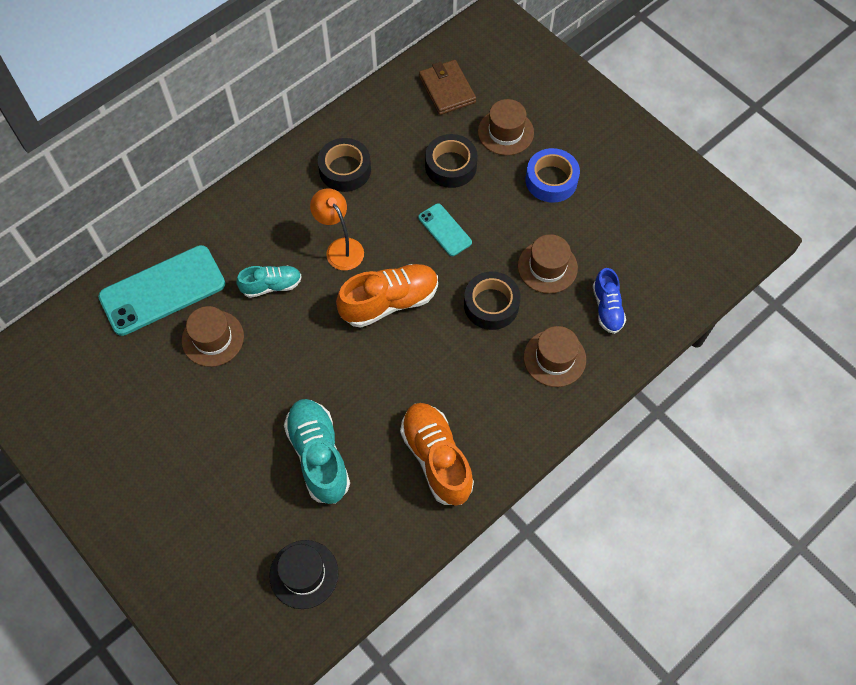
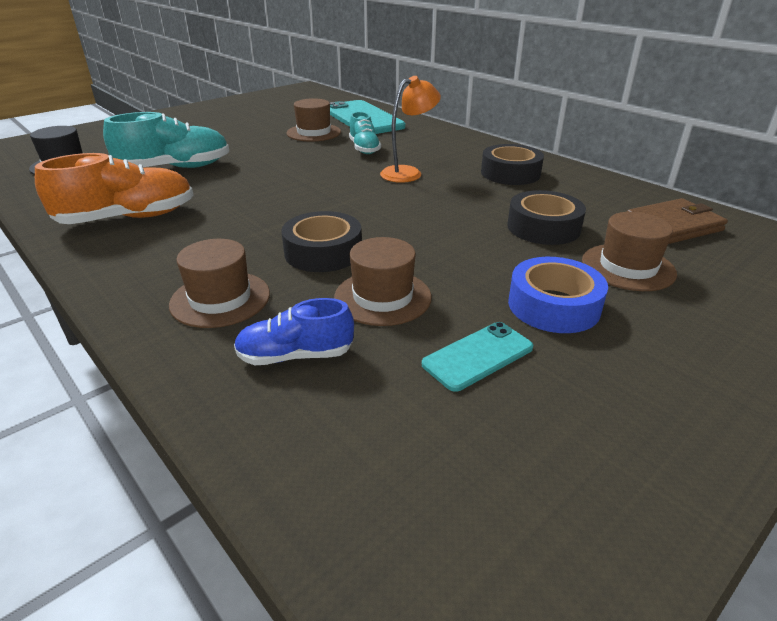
camera: 90 degrees right, 30 degrees down
orange shoe [336,264,438,328] -> none
turquoise phone [418,203,472,256] -> turquoise phone moved to [422,322,533,392]

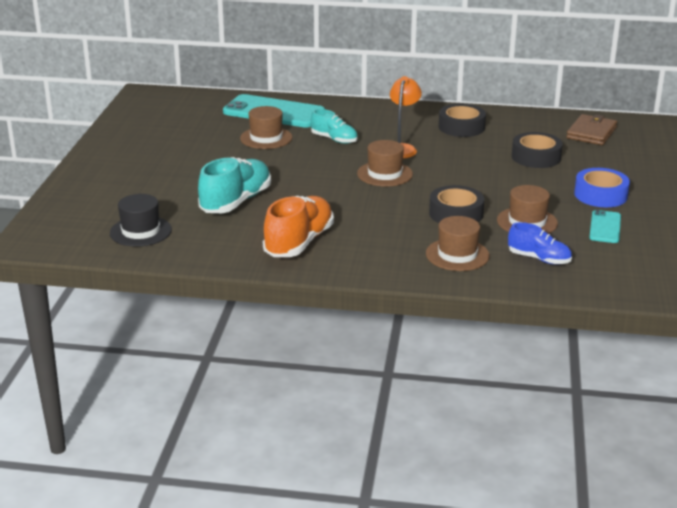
camera: 40 degrees left, 5 degrees down
blue shoe [234,298,354,365] -> blue shoe turned 105 degrees counterclockwise [508,222,572,265]
brown hat [582,212,677,291] -> brown hat moved to [357,140,413,187]

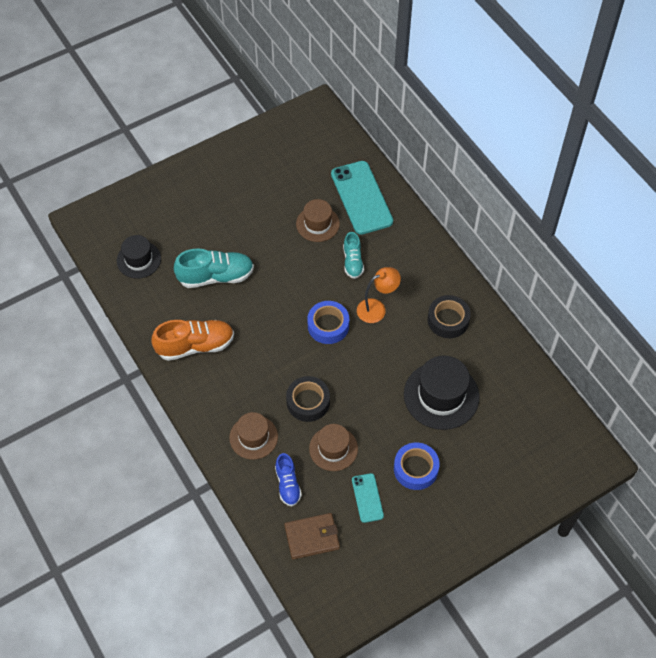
camera: 50 degrees right, 30 degrees up
brown hat [357,140,413,187] -> blue tape [307,301,349,344]
black tape [512,132,563,168] -> black hat [404,355,479,430]
brown wallet [566,114,617,145] -> brown wallet moved to [284,513,340,559]
turquoise phone [589,210,621,243] -> turquoise phone turned 75 degrees counterclockwise [352,473,384,523]

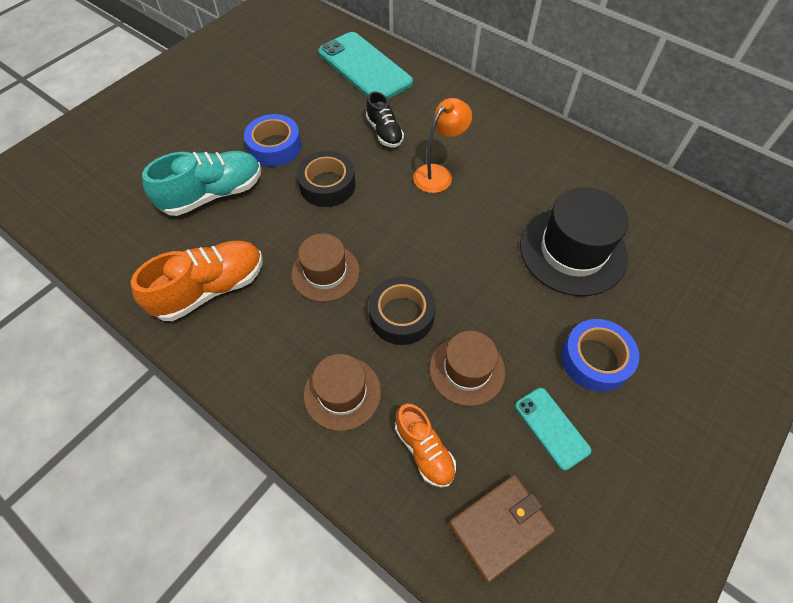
camera: 20 degrees left, 0 degrees up
black hat [117,235,161,279] -> none
blue shoe [275,453,302,506] -> orange shoe [395,404,456,488]
brown hat [296,199,340,242] -> brown hat moved to [291,233,360,302]
blue tape [307,301,349,344] -> blue tape moved to [244,114,302,167]
turquoise shoe [343,232,364,279] -> black shoe [366,91,404,148]
black tape [428,295,471,338] -> black tape moved to [297,151,356,207]

